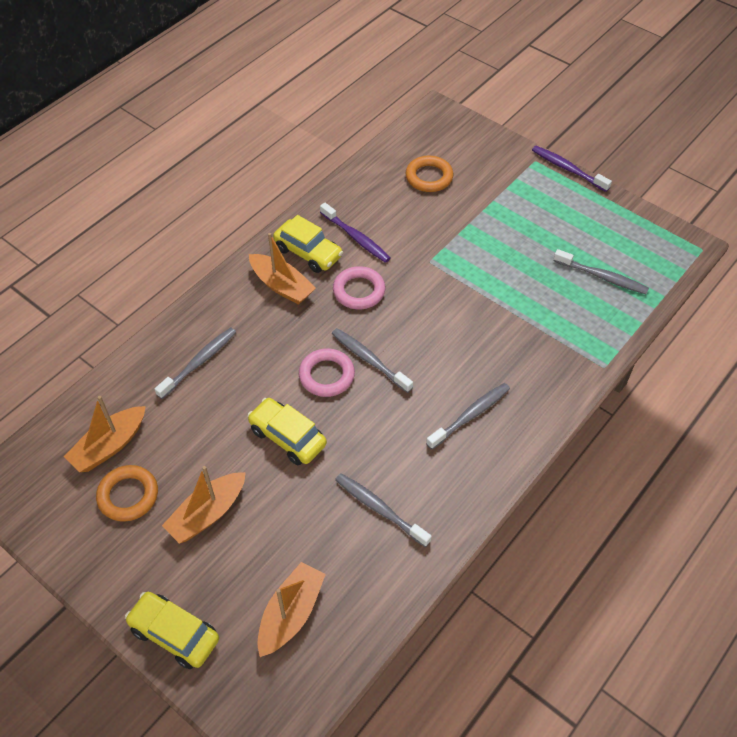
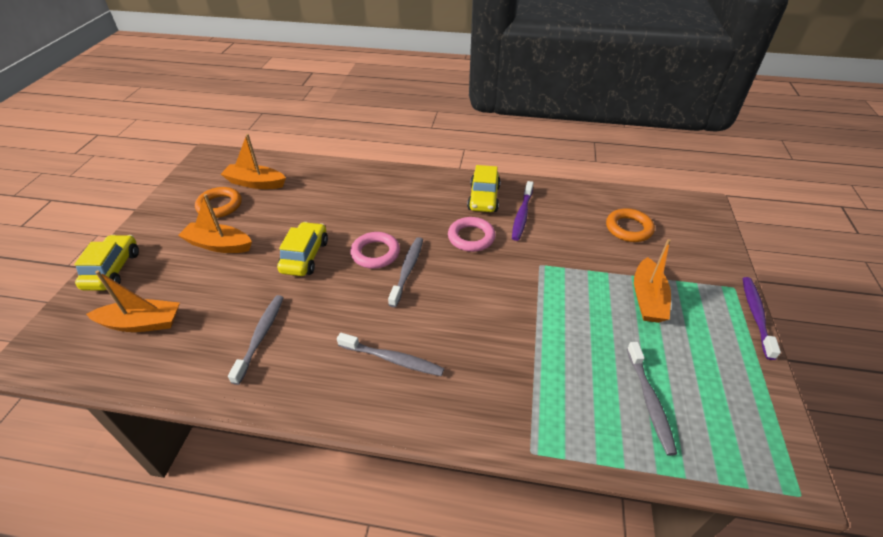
camera: 60 degrees right, 10 degrees down
grey toothbrush [155,327,236,399] -> none
orange boat [249,233,316,305] -> orange boat moved to [634,239,671,323]

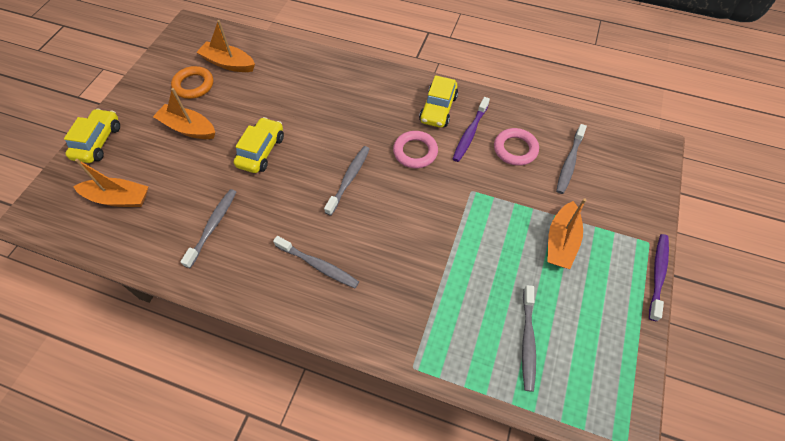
camera: 10 degrees right, 15 degrees up
pink ring [350,232,400,269] -> pink ring moved to [494,128,539,166]
orange ring [606,208,655,242] -> grey toothbrush [556,124,587,194]

